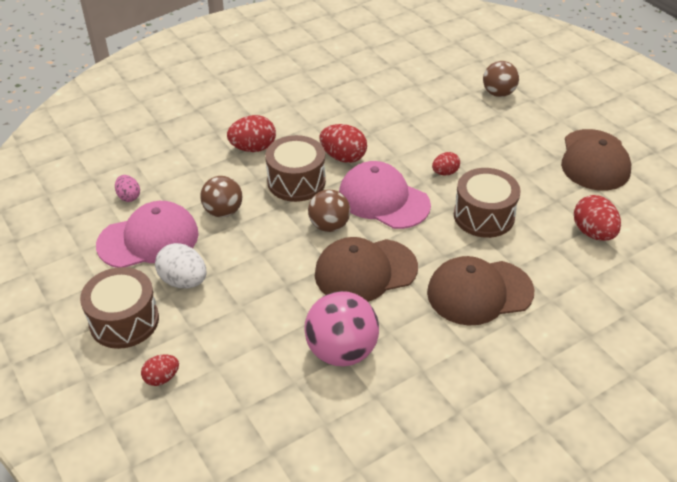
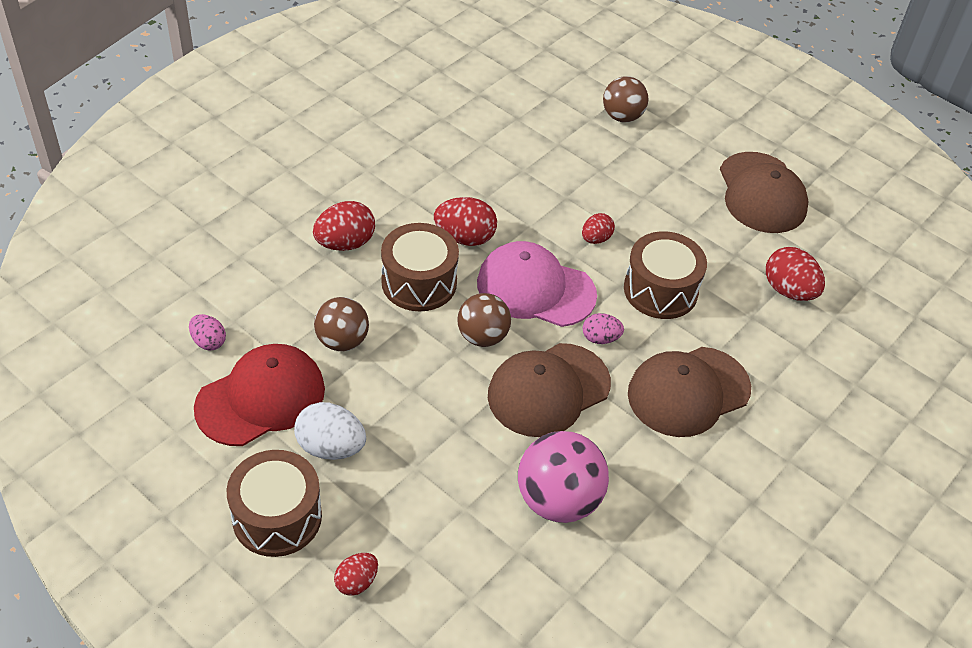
camera: 20 degrees left, 5 degrees up
pink cap [96,201,199,268] -> red cap [194,344,325,446]
none -> pink egg [583,313,624,344]

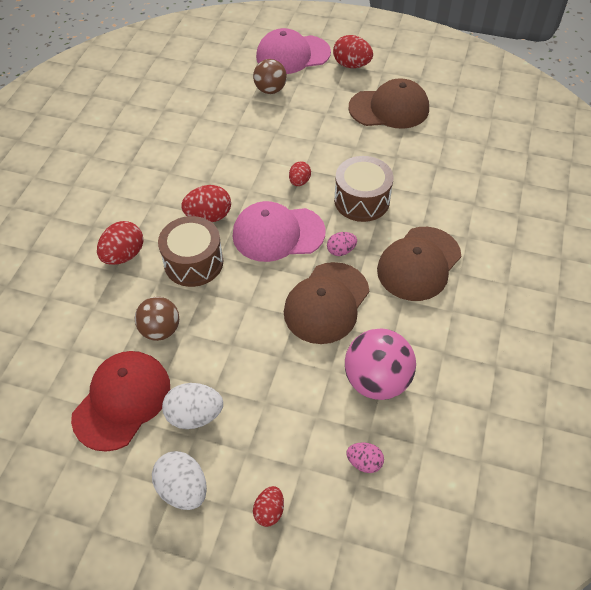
camera: 20 degrees left, 5 degrees up
pink egg [189,314,226,351] -> pink egg moved to [346,443,384,473]
brown drum [227,450,322,557] -> white egg [152,451,207,510]
brown ball [457,293,511,347] -> none
brown cap [720,152,809,233] -> brown cap turned 60 degrees counterclockwise [348,78,429,129]
red egg [766,247,825,301] -> red egg moved to [333,35,373,68]
none -> pink cap [256,28,331,74]

